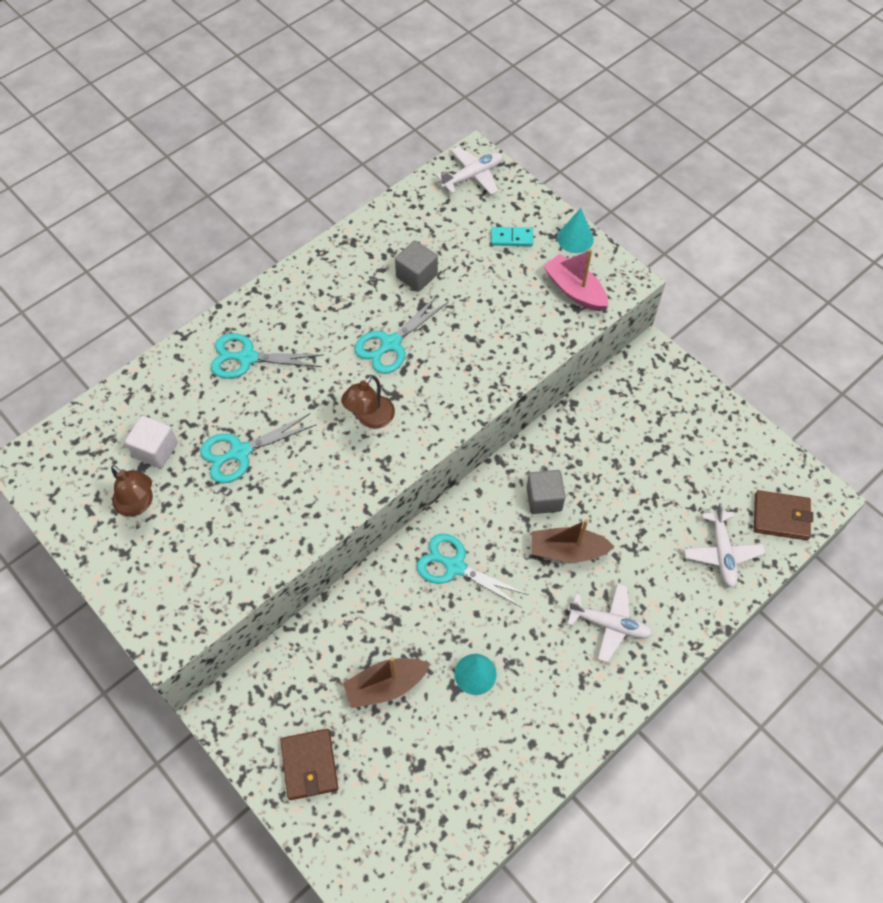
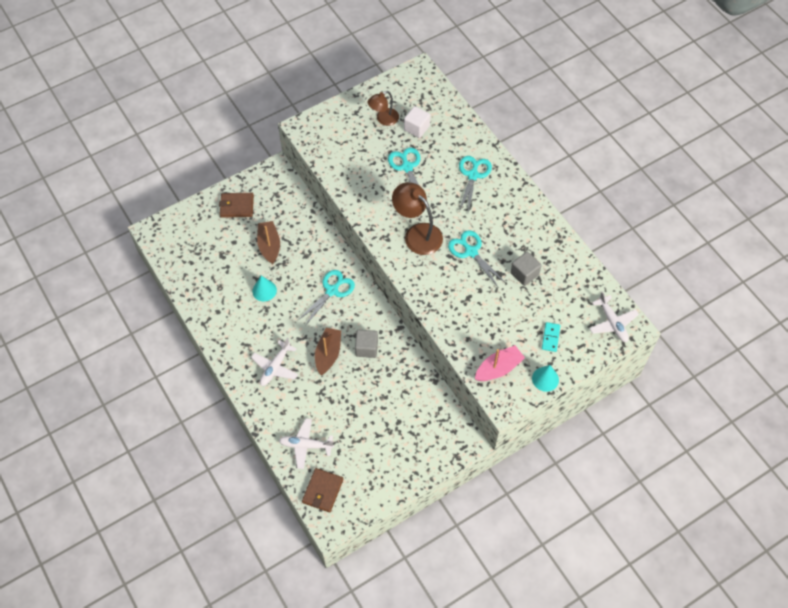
camera: 100 degrees right, 0 degrees up
brown lamp [341,375,395,429] -> brown lamp [392,182,443,255], size x1.58

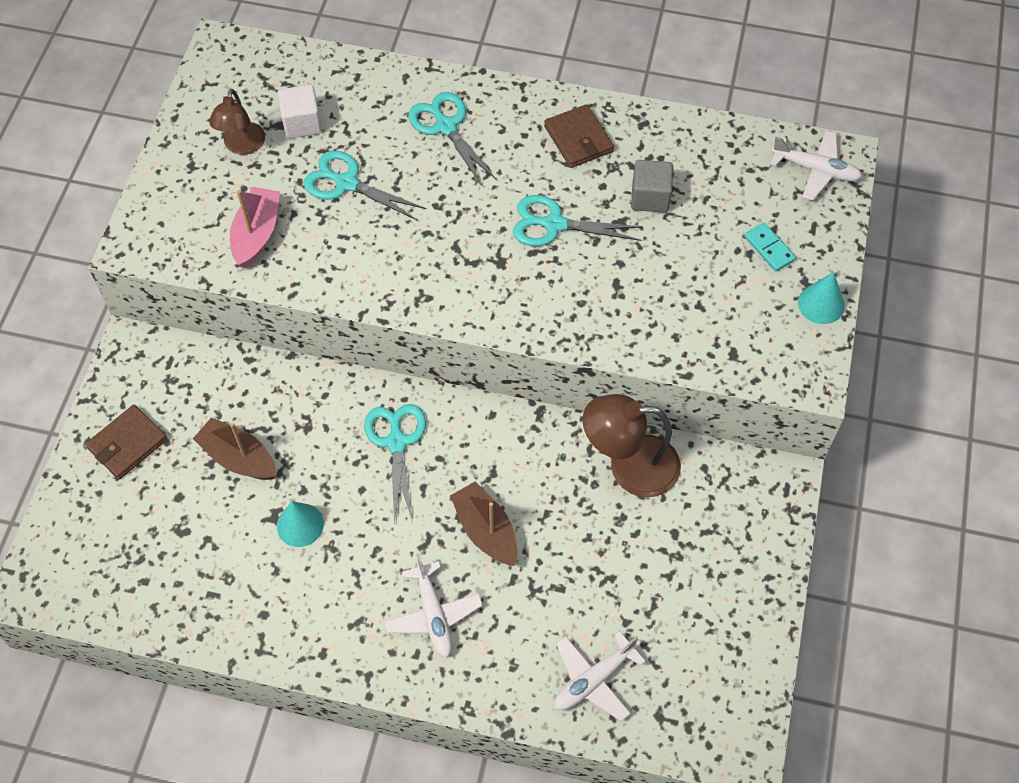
camera: 45 degrees left, 0 degrees up
brown wallet [302,468,343,512] -> brown wallet moved to [544,104,614,168]
grey cube [355,330,378,358] -> none
brown lamp [392,182,443,255] -> brown lamp moved to [583,394,681,497]
pink boat [475,345,525,381] -> pink boat moved to [230,187,280,268]

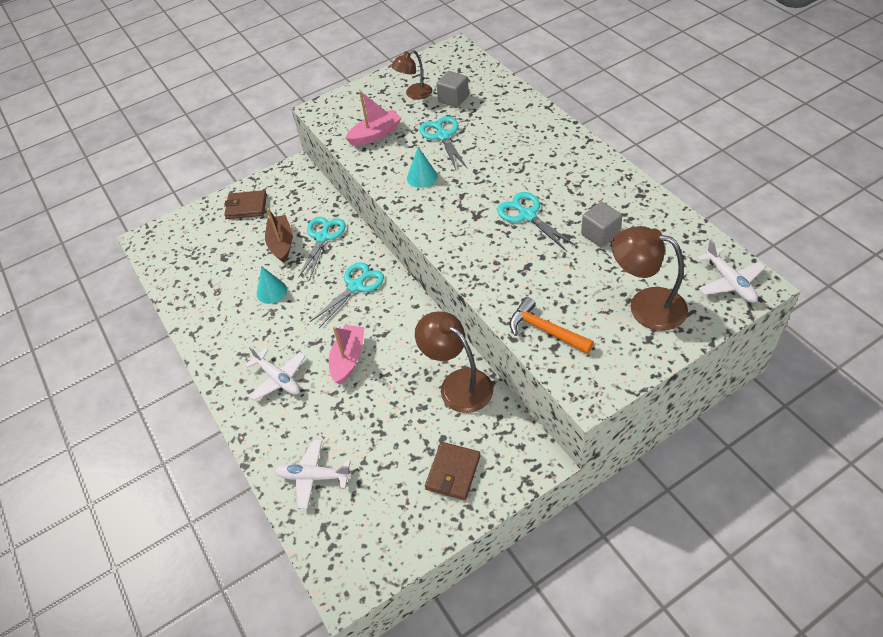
camera: 50 degrees right, 10 degrees down
white cube [277,85,322,139] -> grey cube [436,71,469,108]
white plane [385,555,483,658] -> white plane turned 75 degrees counterclockwise [245,347,306,401]
turquoise scissors [408,92,497,186] -> turquoise scissors moved to [298,217,346,279]
brown boat [450,481,517,566] -> pink boat [329,325,364,384]
brown wallet [544,104,614,168] -> brown wallet moved to [425,442,481,500]
turquoise domino [744,223,796,271] -> brown lamp [612,226,688,331]
turquoise cone [798,272,845,324] -> turquoise cone moved to [407,147,438,188]
none -> orange hammer [509,297,594,354]

